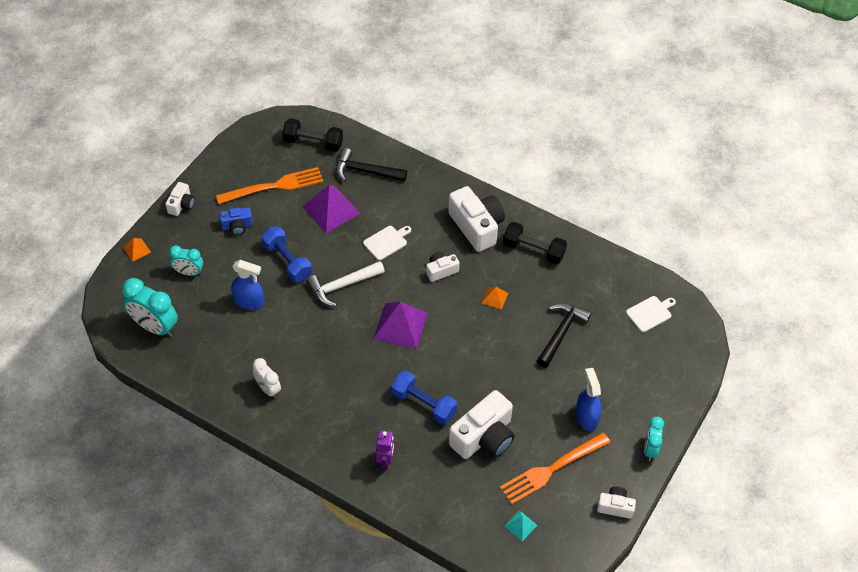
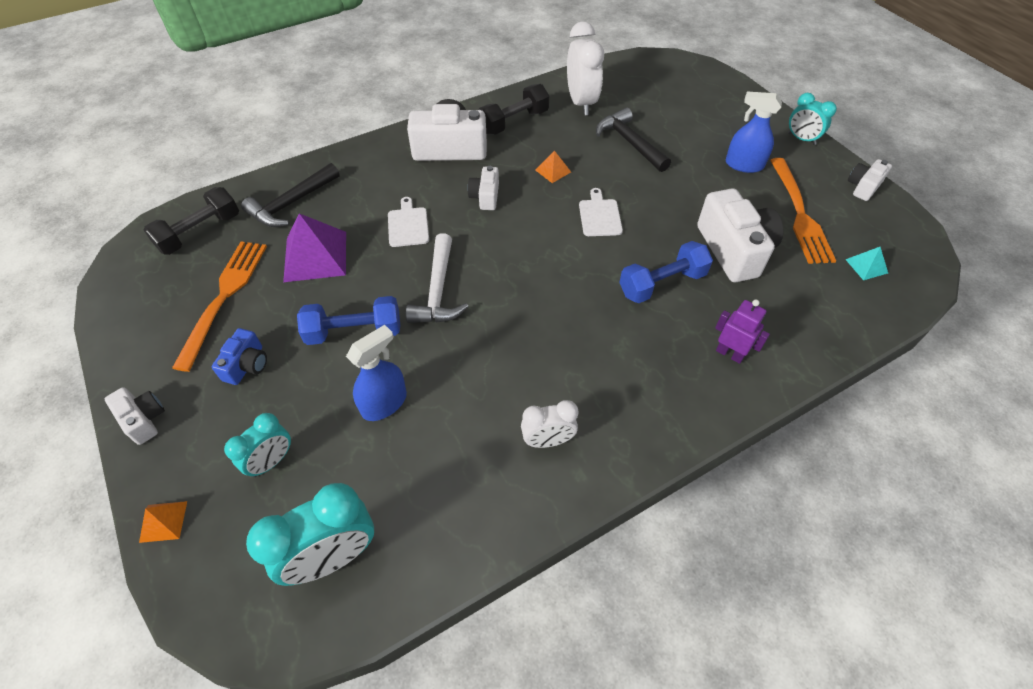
camera: 60 degrees left, 0 degrees up
purple pyramid [373,302,428,349] -> none
white cutting board [626,296,676,332] -> white cutting board moved to [579,188,623,236]
none -> white clock [567,21,604,115]

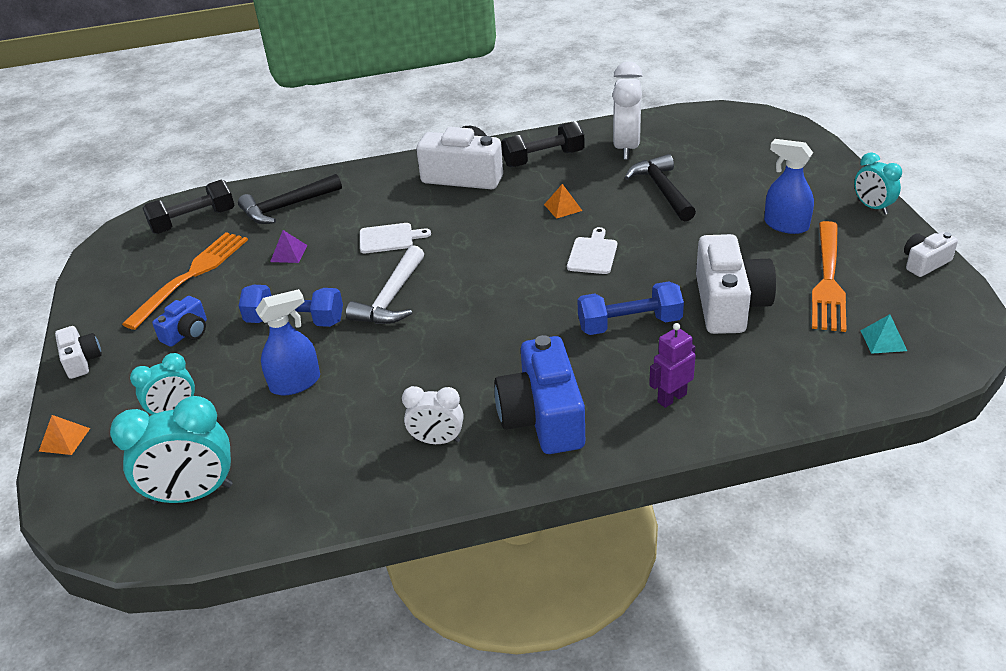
camera: 20 degrees right, 15 degrees down
purple pyramid [283,213,346,282] -> purple pyramid [270,230,308,263], size x0.48
white cutting board [388,197,429,247] -> white cutting board turned 75 degrees clockwise [360,223,431,254]
white camera [468,166,499,210] -> none
purple robot [715,300,770,364] -> purple robot turned 90 degrees counterclockwise [649,323,696,408]
none -> blue camera [494,335,585,454]

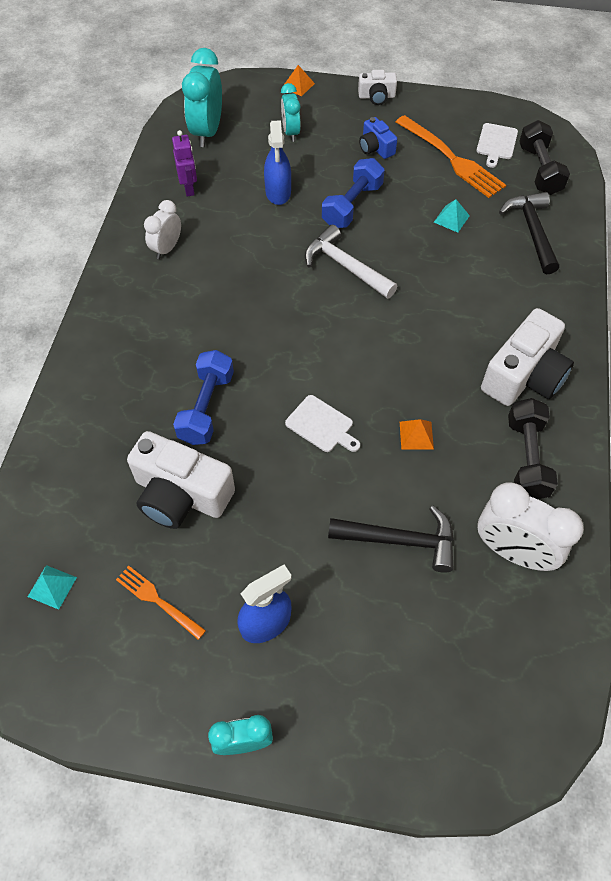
camera: 110 degrees right, 20 degrees up
purple pyramid [270,230,308,263] -> turquoise pyramid [434,199,470,232]
white cutting board [360,223,431,254] -> white cutting board moved to [476,123,518,168]
blue camera [494,335,585,454] -> none
purple robot [649,323,696,408] -> purple robot moved to [172,130,197,197]
orange fork [812,221,847,332] -> orange fork [116,566,206,640], size x0.56
white camera [904,232,958,277] -> none

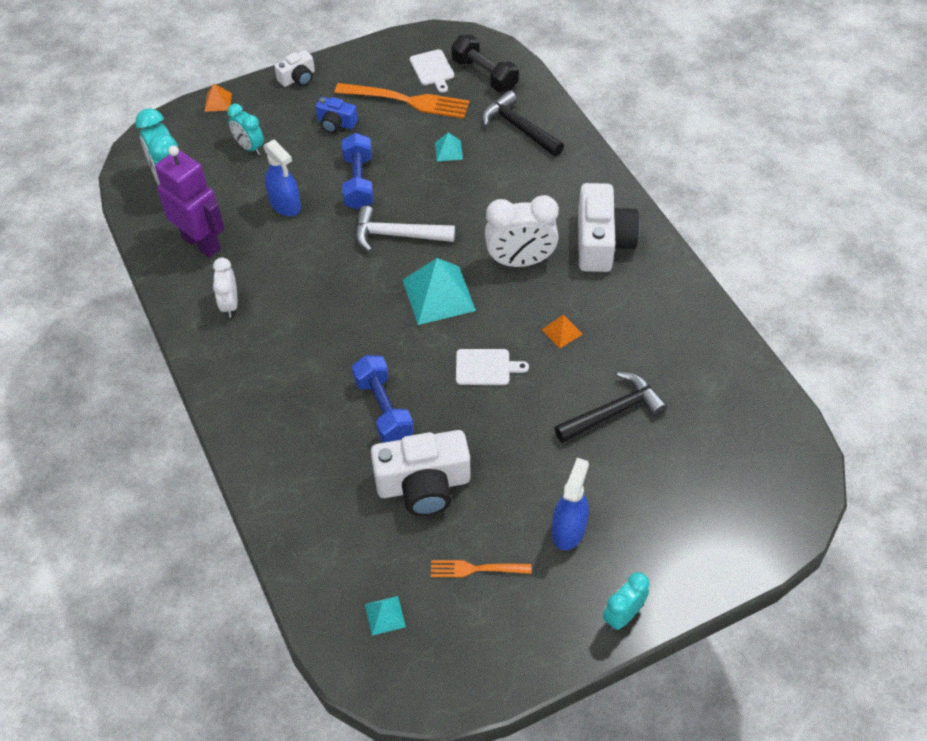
camera: 35 degrees left, 5 degrees down
purple robot [172,130,197,197] -> purple robot [155,146,225,258], size x1.83
white clock [478,483,584,571] -> white clock moved to [485,195,559,267]
black dumbbell [508,398,558,499] -> none
none -> turquoise pyramid [403,258,476,325]

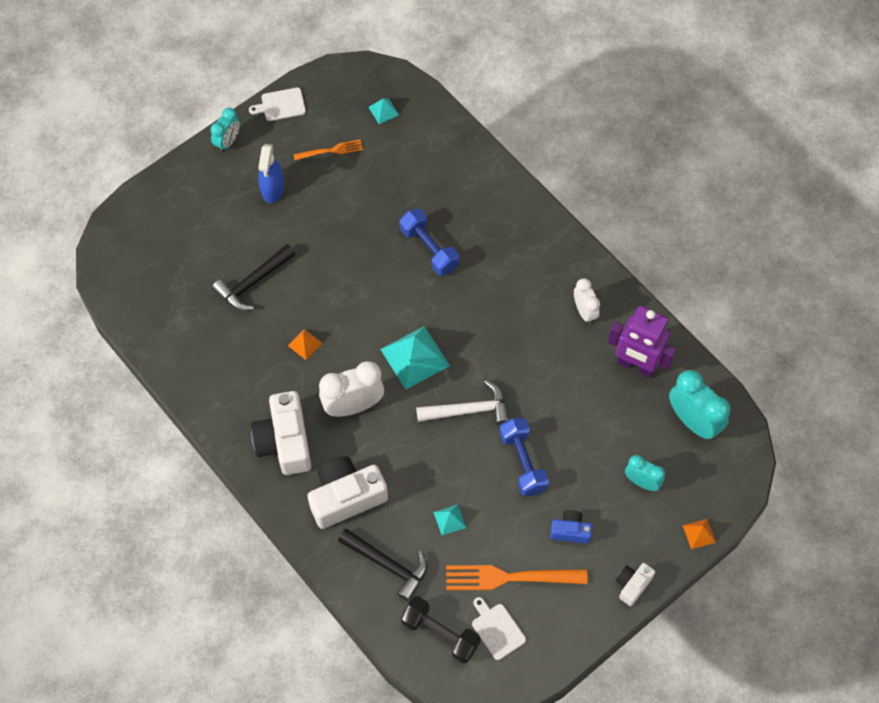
camera: 165 degrees right, 10 degrees up
blue spray bottle [263,139,301,216] -> none
white camera [371,430,471,516] -> white camera moved to [307,456,388,529]
white cutting board [456,349,529,385] -> white cutting board moved to [249,87,306,121]

